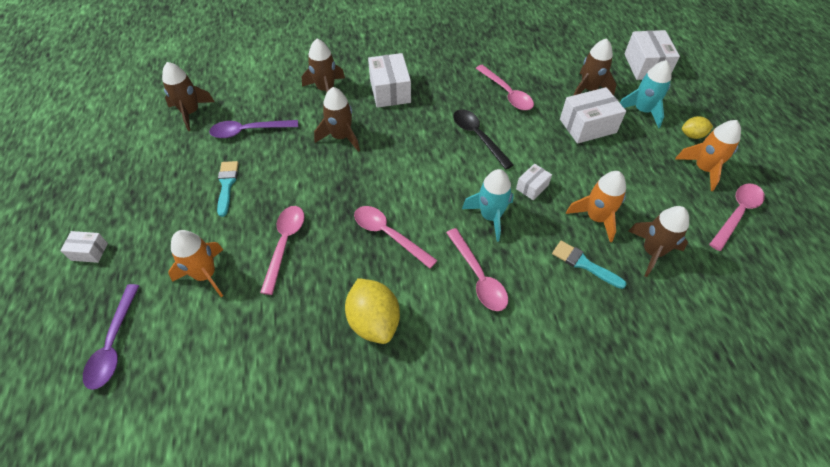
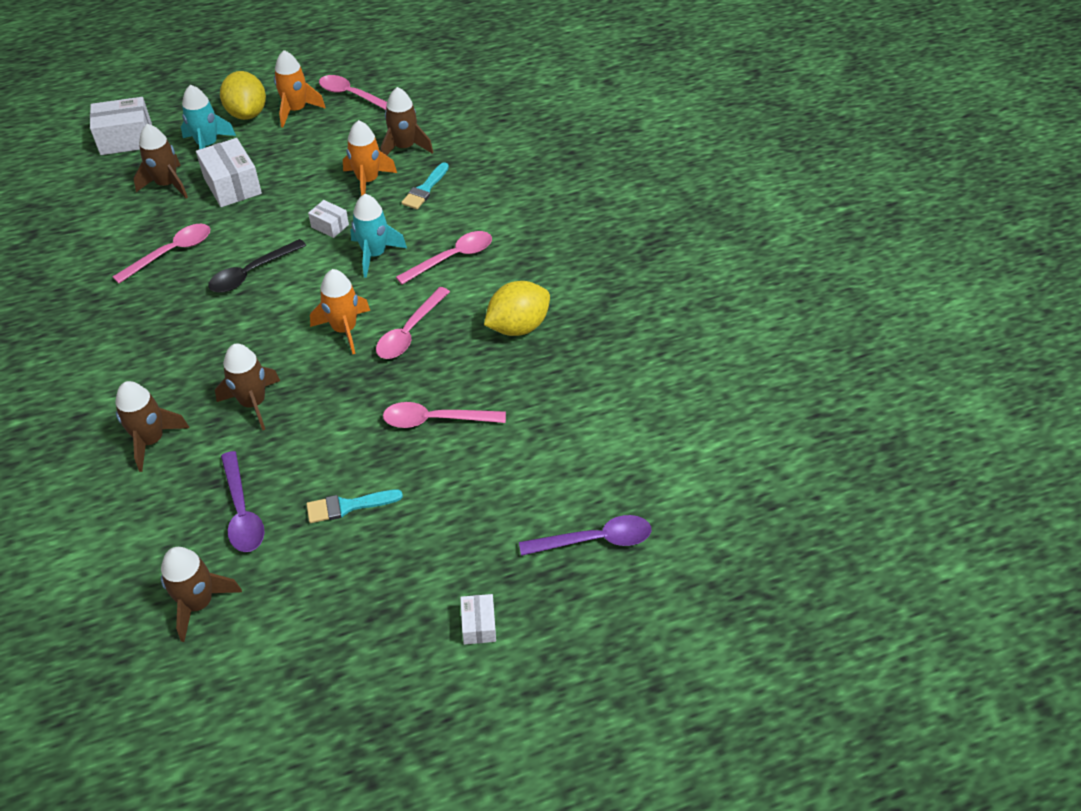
camera: 100 degrees left, 5 degrees down
orange rocket [168,230,224,297] -> orange rocket moved to [310,269,370,354]
white box [368,53,411,108] -> none
yellow lemon [682,116,713,139] -> yellow lemon [220,71,266,120], size x1.85

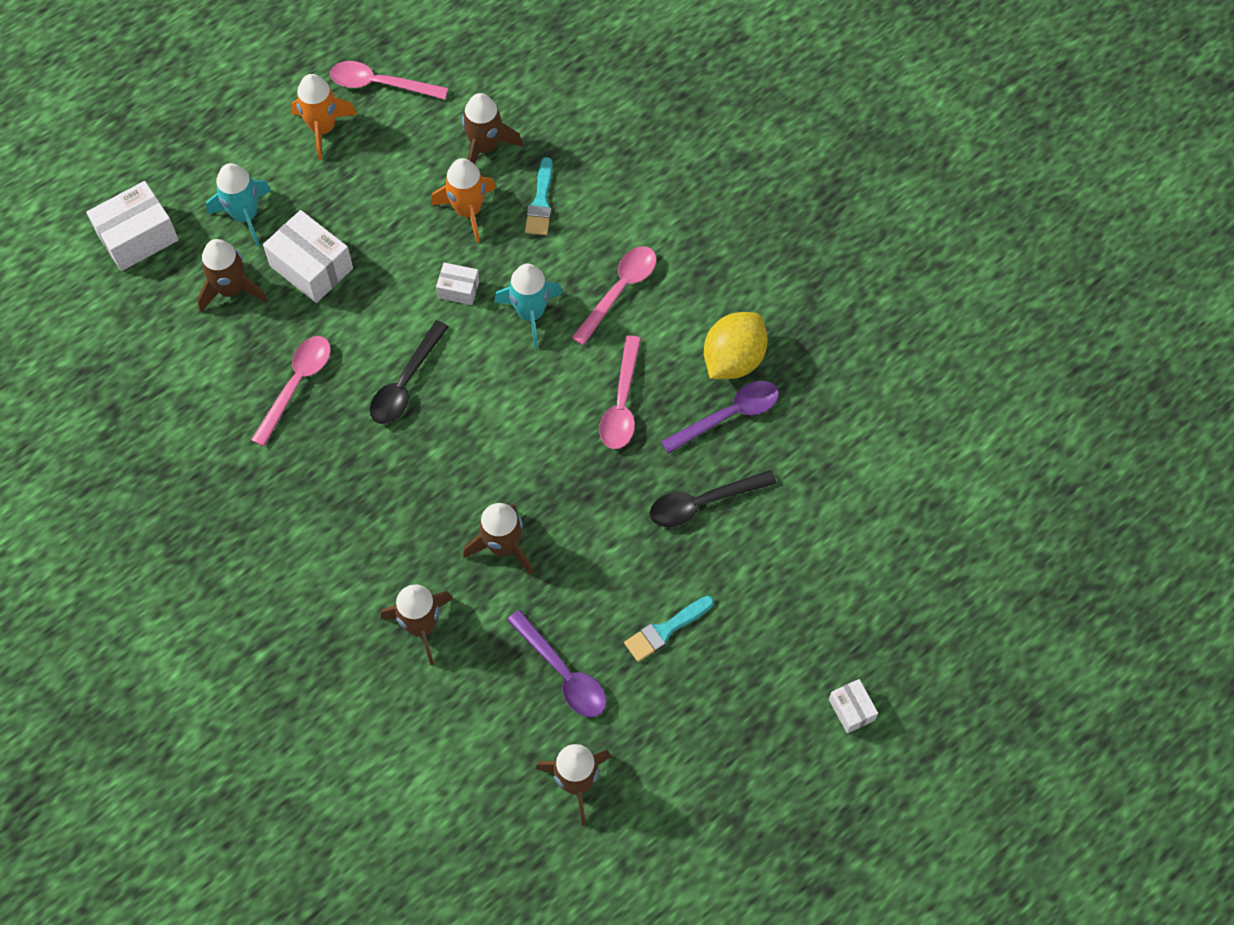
camera: 20 degrees left, 15 degrees up
yellow lemon [220,71,266,120] -> none
orange rocket [310,269,370,354] -> none
pink spoon [383,402,506,428] -> black spoon [650,470,777,527]
purple spoon [519,515,651,556] -> purple spoon moved to [660,381,779,454]

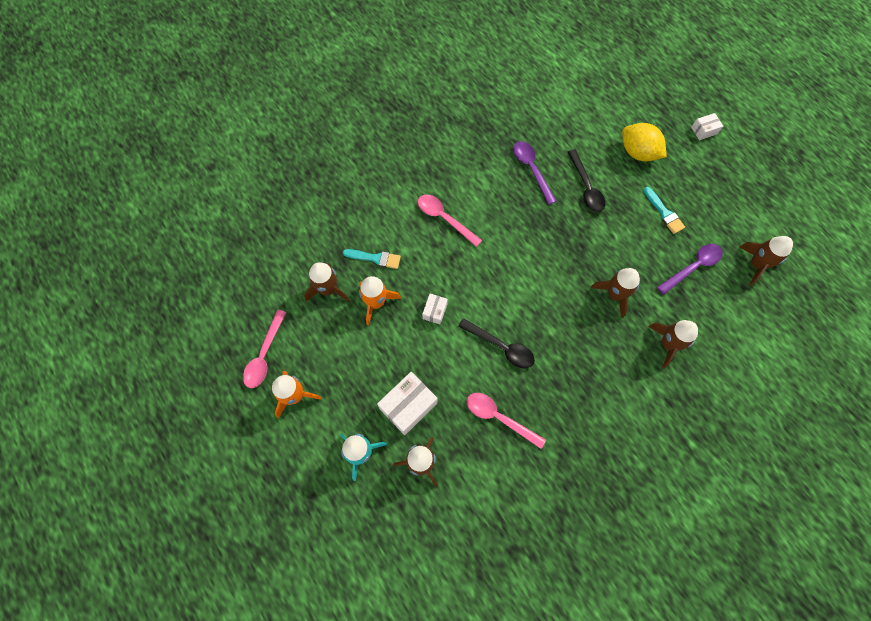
camera: 85 degrees left, 5 degrees up
white box [86,181,179,271] -> none
turquoise rocket [494,264,562,348] -> none
pink spoon [599,335,641,449] -> none
yellow lemon [704,312,768,379] -> yellow lemon moved to [622,123,667,162]

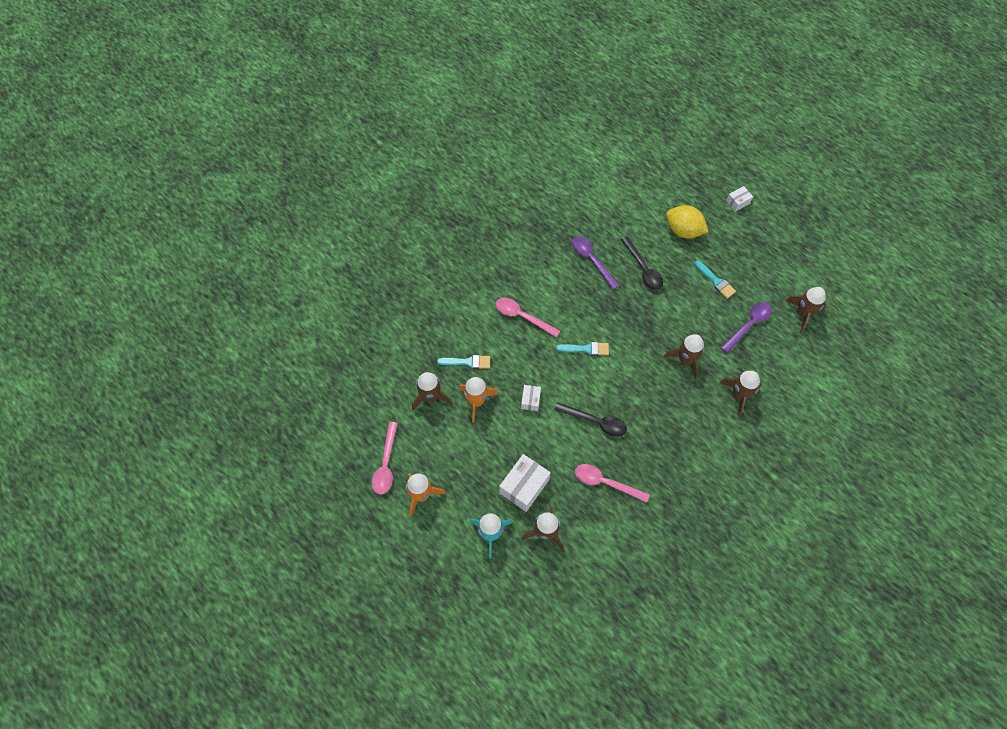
camera: 10 degrees left, 5 degrees down
none -> turquoise brush [556,342,609,356]

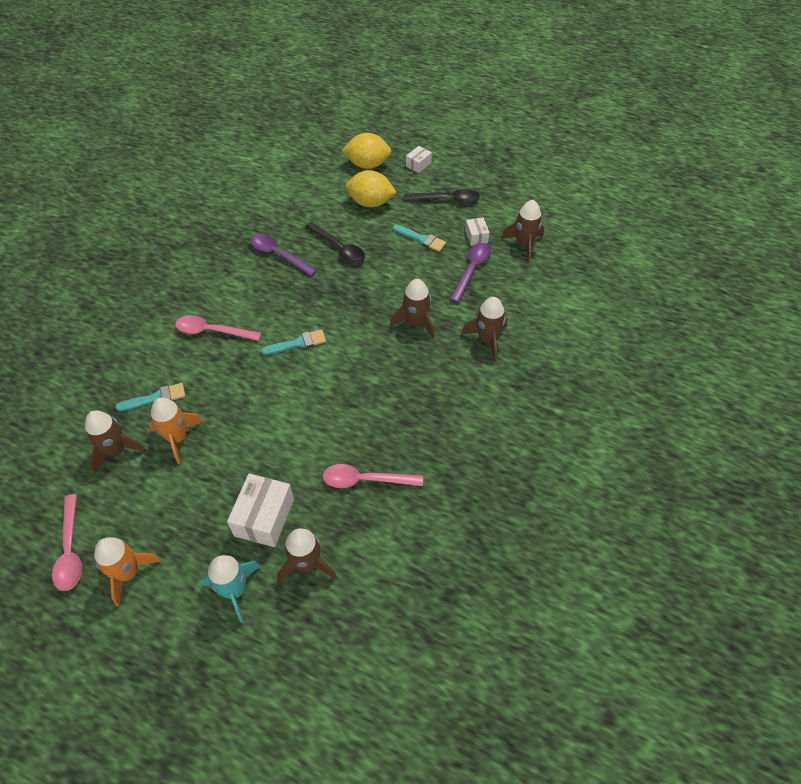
camera: 20 degrees left, 10 degrees down
white box [521,385,541,411] -> white box moved to [465,217,490,246]
black spoon [554,402,627,437] -> black spoon moved to [404,189,480,204]
none -> yellow lemon [342,133,391,169]

